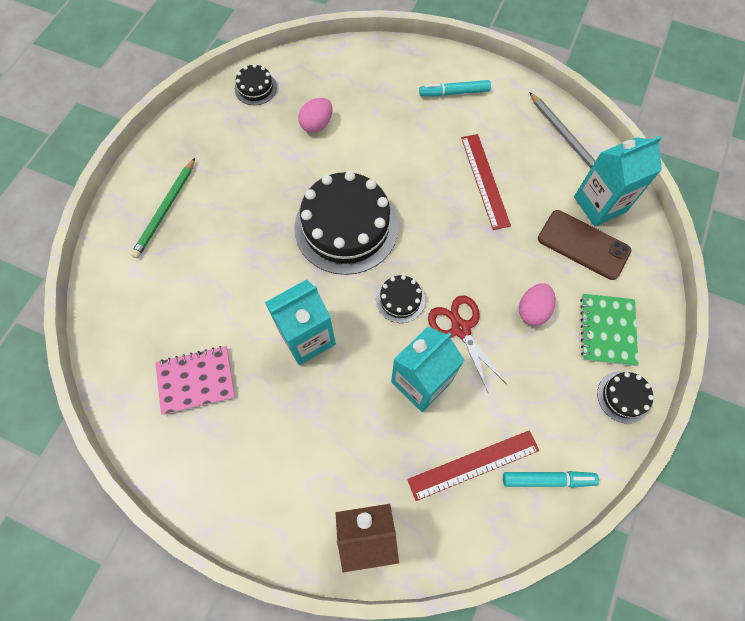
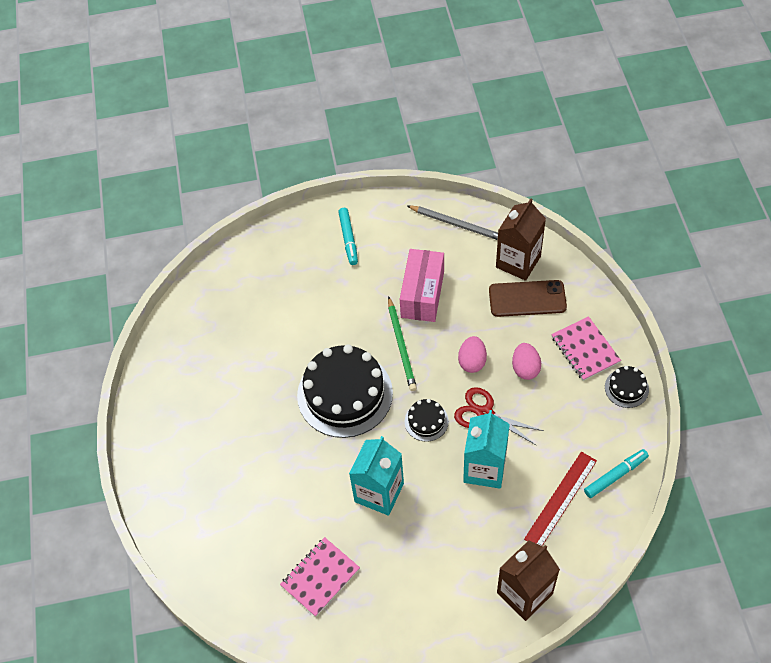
camera: 30 degrees left, 10 degrees down
green pencil [131,158,195,258] -> green pencil moved to [388,296,417,391]
black cake [235,64,277,105] -> none
pink egg [298,98,332,133] -> pink egg moved to [458,336,487,373]
turquoise marker [419,80,491,96] -> turquoise marker turned 60 degrees counterclockwise [338,208,358,265]
red ruler [461,134,511,230] -> pink box [400,249,444,322]
turquoise carton [574,136,662,226] -> brown carton [496,198,546,281]
green notebook [580,294,638,366] -> pink notebook [551,316,621,381]

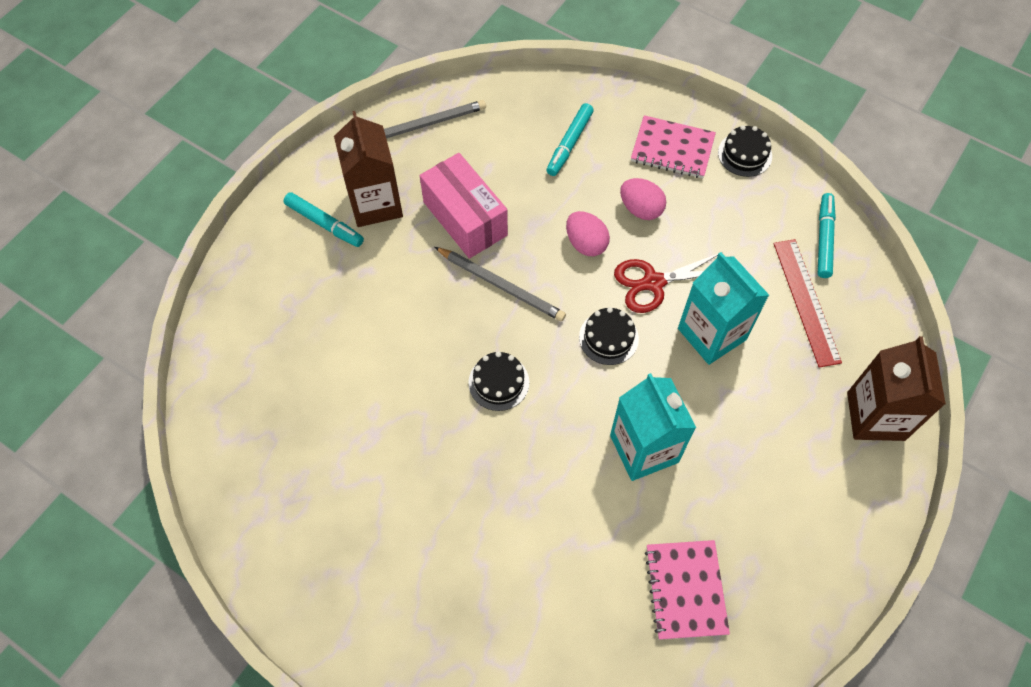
camera: 50 degrees left, 5 degrees up
black cake [297,344,393,438] -> black cake [468,351,529,411], size x0.45
green pencil [388,296,417,391] -> grey pencil [435,247,566,321]
brown phone [489,280,567,317] -> turquoise marker [546,103,594,176]
brown carton [496,198,546,281] -> brown carton moved to [334,111,403,227]

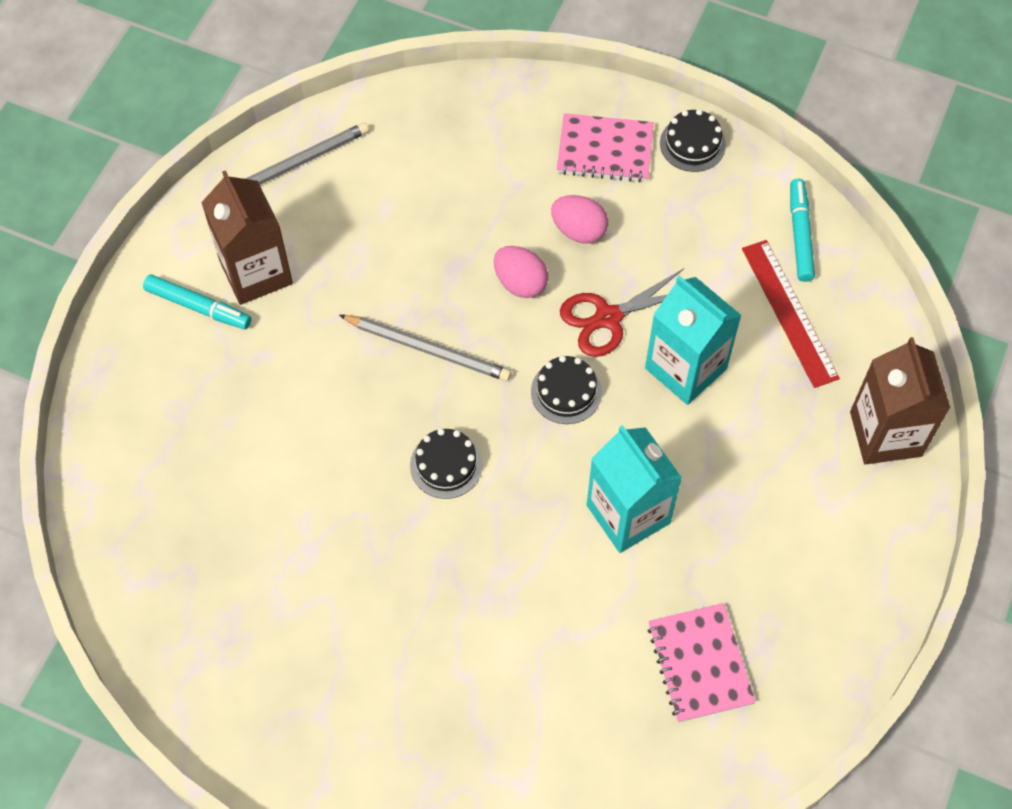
camera: 10 degrees left, 0 degrees up
pink box [420,153,508,259] -> none
turquoise marker [546,103,594,176] -> none

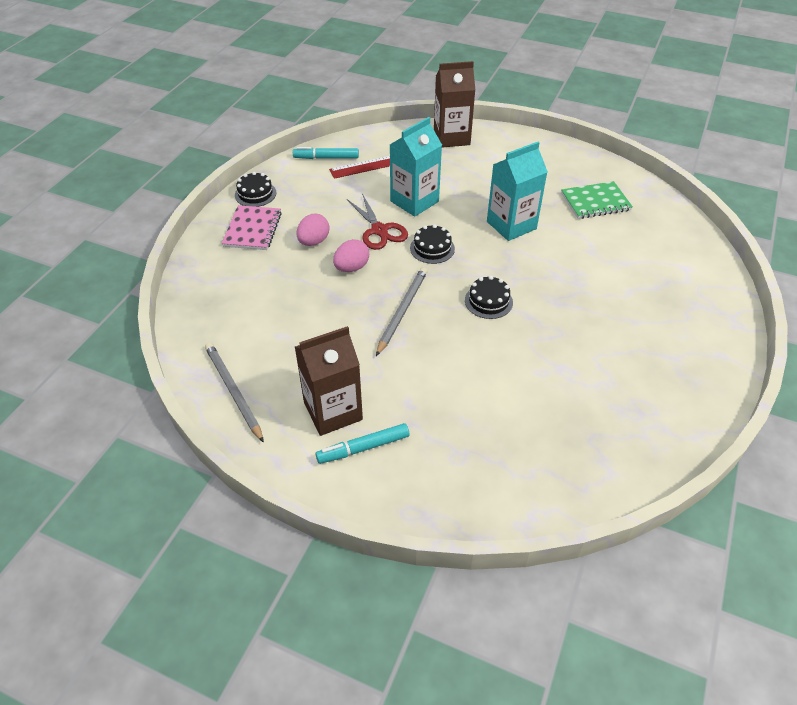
camera: 90 degrees left, 15 degrees down
turquoise marker [143,275,251,329] -> turquoise marker turned 135 degrees counterclockwise [316,423,410,464]
pink notebook [648,603,756,723] -> green notebook [561,181,633,219]

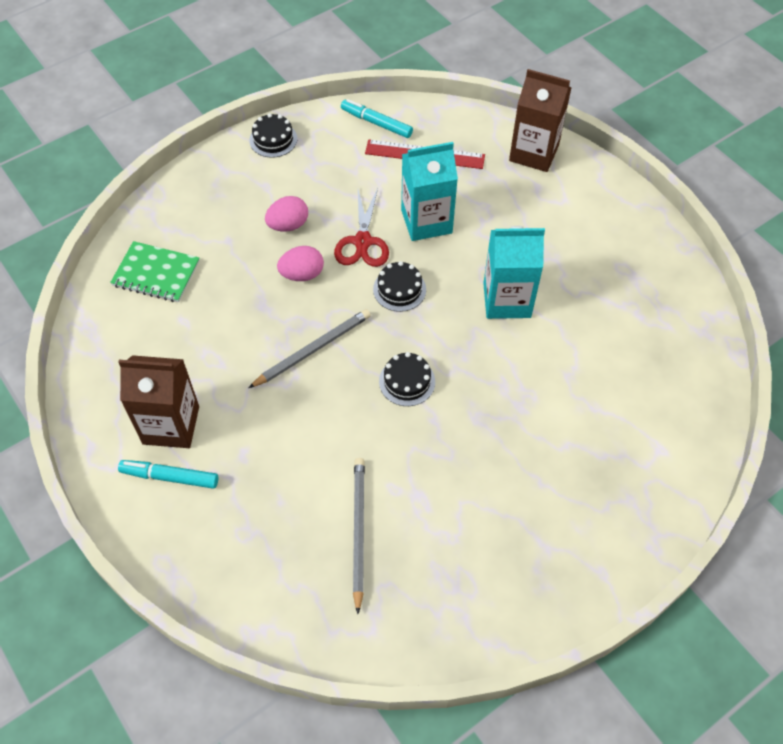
camera: 30 degrees right, 10 degrees up
grey pencil [205,343,264,443] -> grey pencil moved to [353,458,365,614]
pink notebook [222,205,282,250] -> none
green notebook [561,181,633,219] -> green notebook moved to [110,241,200,302]

